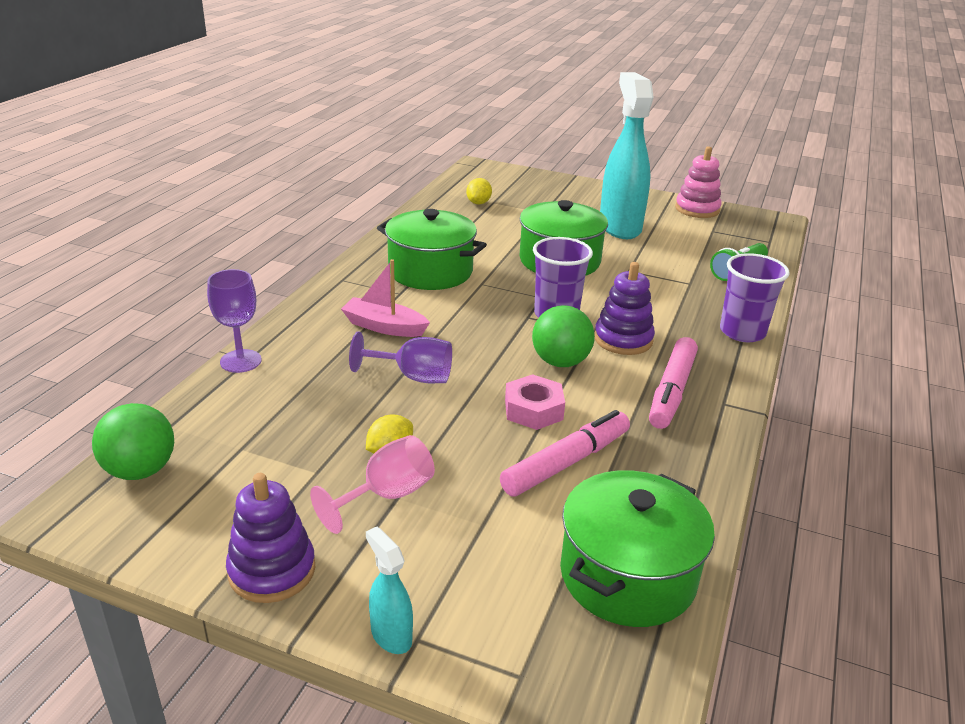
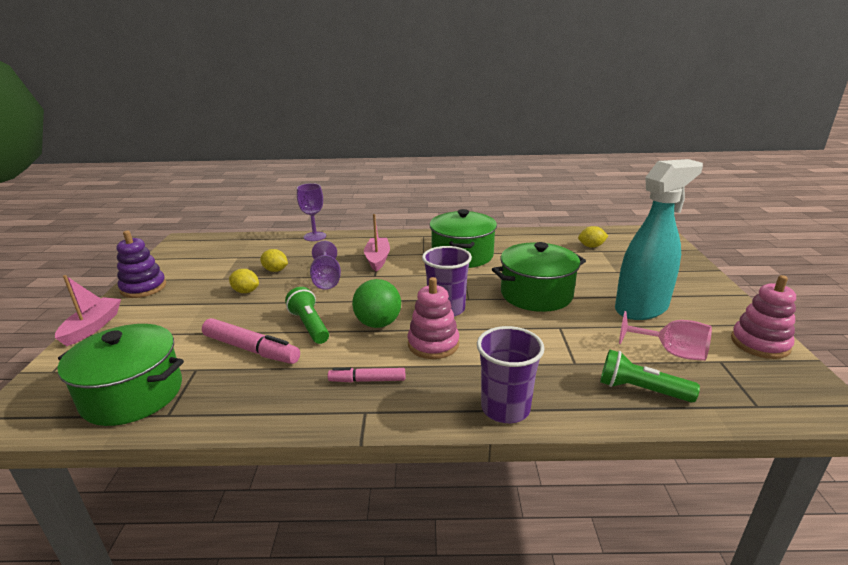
camera: 70 degrees right, 5 degrees down
green ball [92,403,174,480] -> none
pink goblet [310,435,435,534] -> pink goblet moved to [619,311,712,361]
turquoise spray bottle [366,527,413,654] -> pink boat [55,275,121,346]
pink nut [505,374,565,430] -> green flashlight [285,287,329,344]
purple stacking toy [594,262,655,355] -> pink stacking toy [408,277,459,359]
pink marker [649,337,698,429] -> pink marker [328,368,405,383], size x0.60
none -> yellow lemon [260,249,288,272]

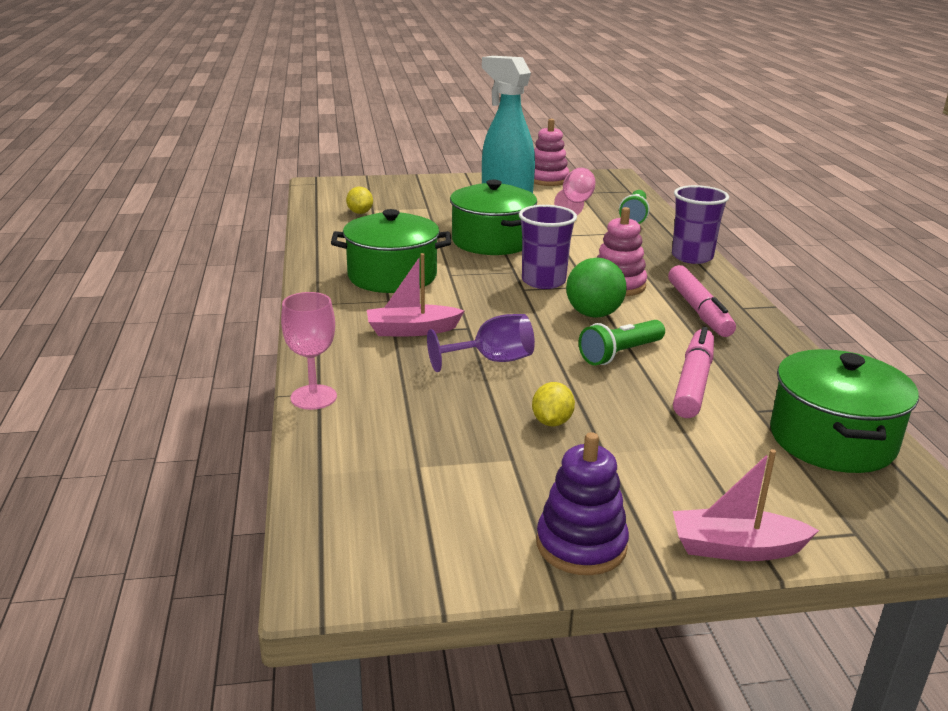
camera: 100 degrees left, 0 degrees up
yellow lemon [260,249,288,272] -> none
purple goblet [297,183,326,241] -> pink goblet [281,292,337,410]
pink marker [328,368,405,383] -> pink marker [668,265,736,337], size x1.65

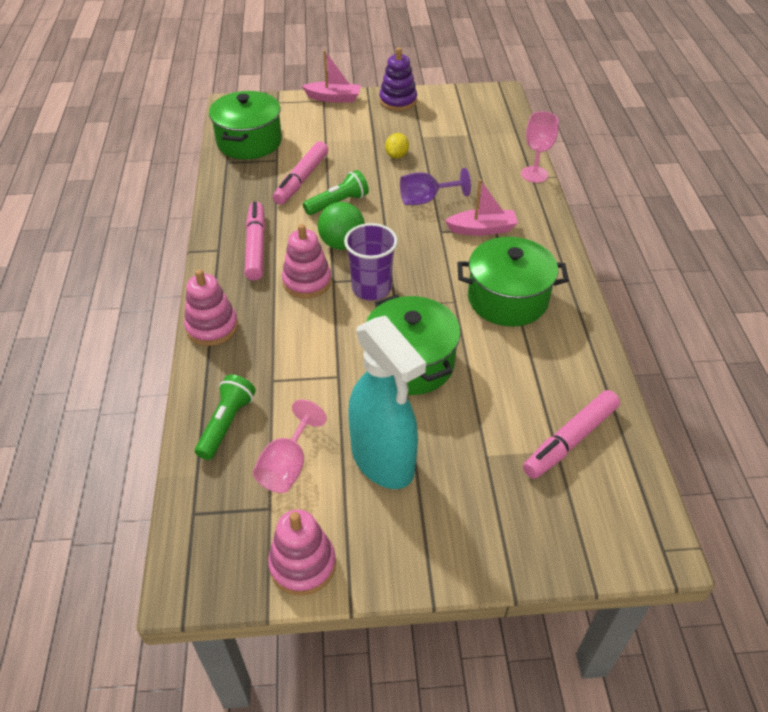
camera: 175 degrees left, 20 degrees up
yellow lemon [346,187,373,214] -> pink marker [523,390,620,479]
purple cup [672,185,729,264] -> pink stacking toy [184,269,238,346]

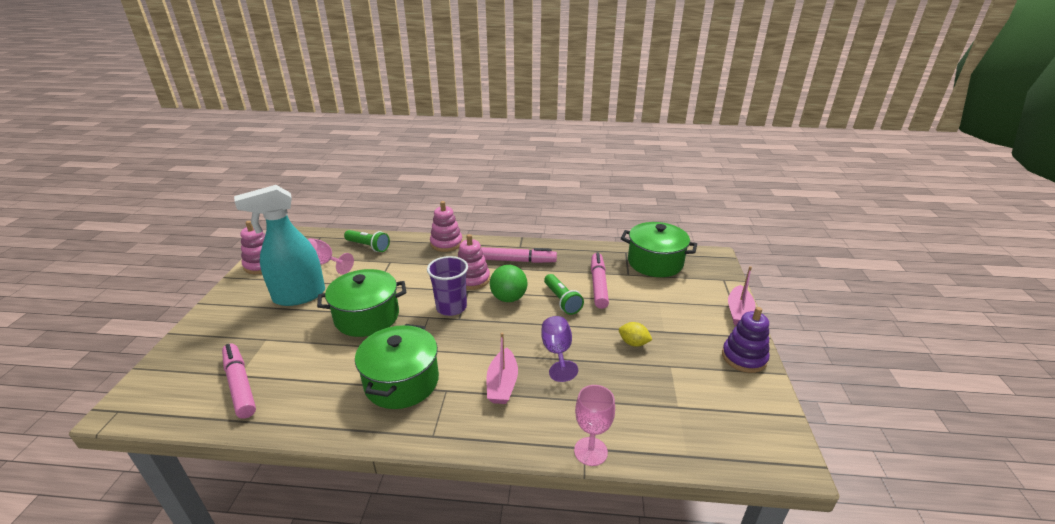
camera: 100 degrees right, 15 degrees down
pink marker [273,141,328,205] -> pink marker turned 60 degrees clockwise [591,252,609,309]

